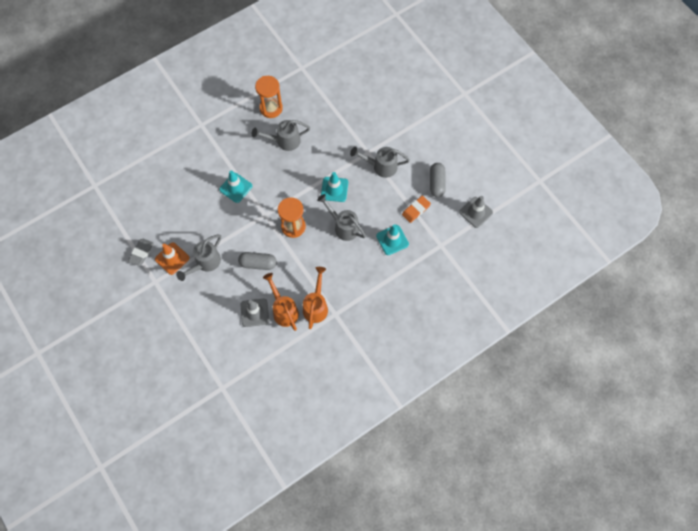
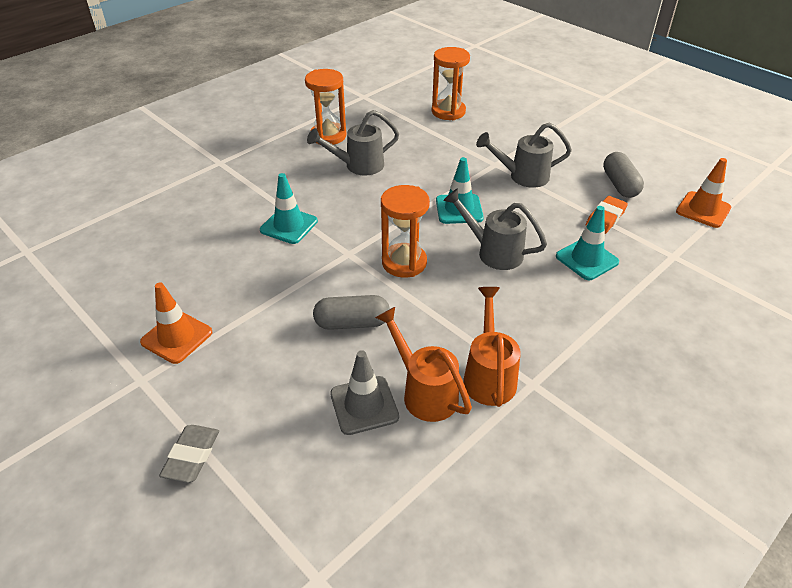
camera: 10 degrees left, 25 degrees down
grey eraser [128,239,154,266] -> grey eraser moved to [159,425,219,483]
grey watering can [176,235,221,281] -> none
grey traffic cone [459,196,493,228] -> orange traffic cone [676,158,731,228]
none -> orange hourglass [432,47,470,120]

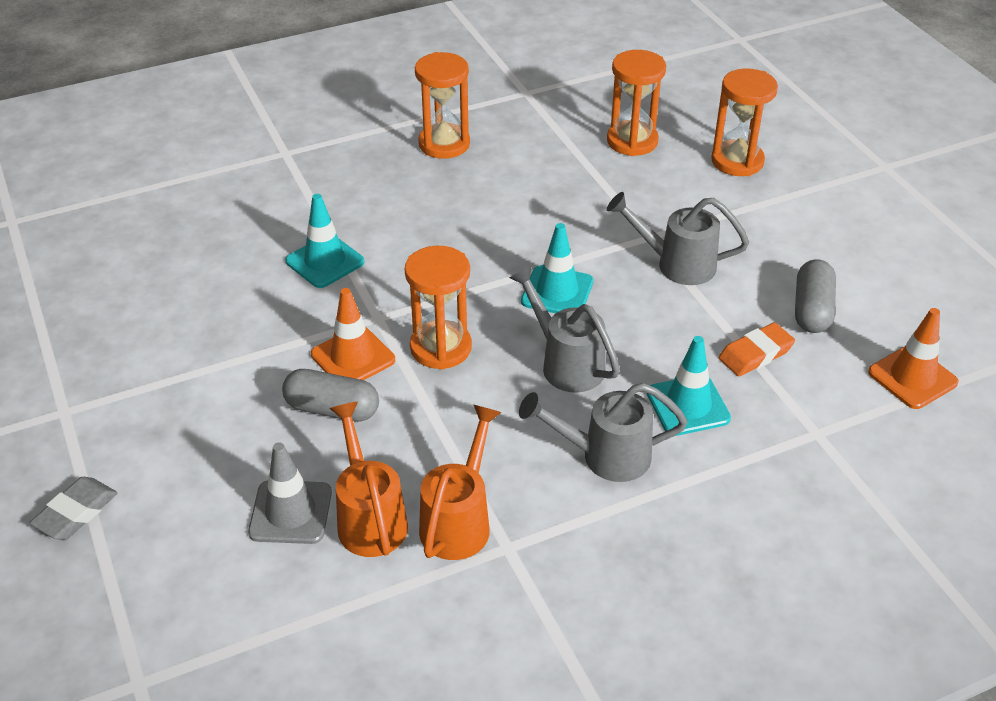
camera: 20 degrees right, 0 degrees up
orange traffic cone [140,282,212,364] -> orange traffic cone moved to [311,288,395,380]
grey watering can [307,110,399,175] -> grey watering can moved to [519,383,687,482]
none -> orange hourglass [711,68,778,176]

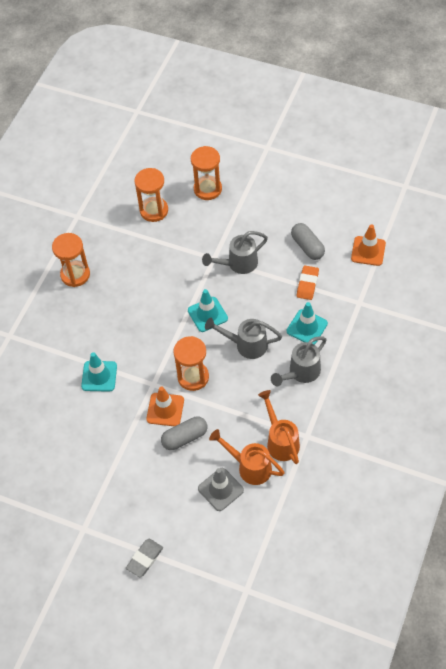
camera: 40 degrees left, 15 degrees up
grey eraser [29,477,118,540] -> grey eraser turned 45 degrees clockwise [126,539,163,577]

